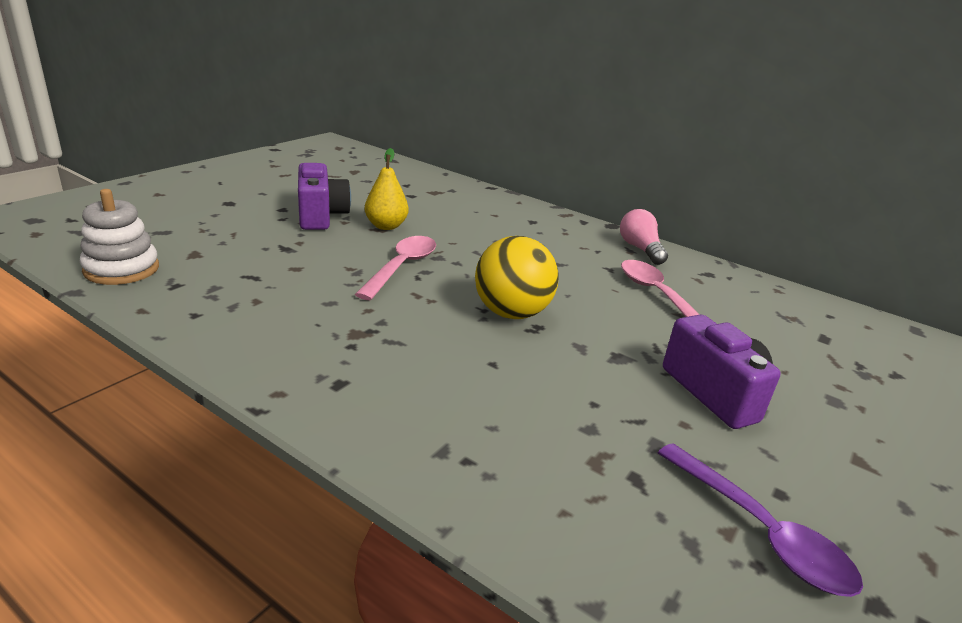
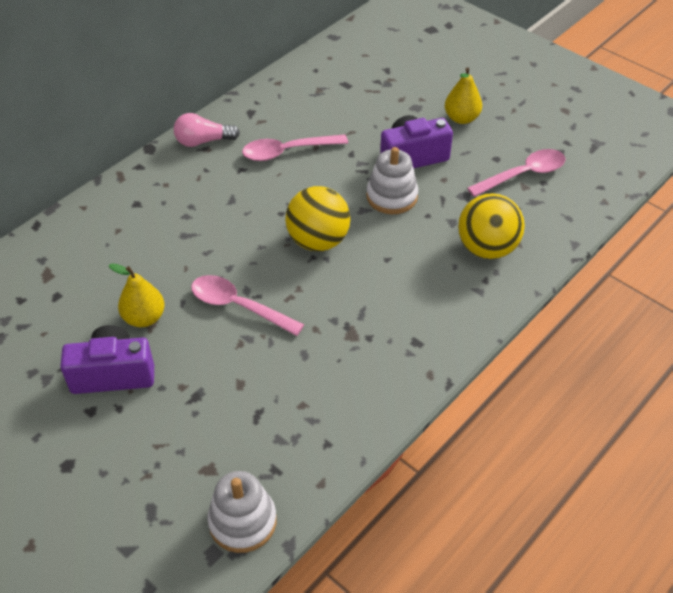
camera: 80 degrees left, 20 degrees up
purple spoon [658,443,863,597] -> pink spoon [467,149,565,197]
none -> white stacking toy [366,147,418,214]
none -> yellow pear [445,68,482,124]
none -> yellow ball [458,193,525,259]

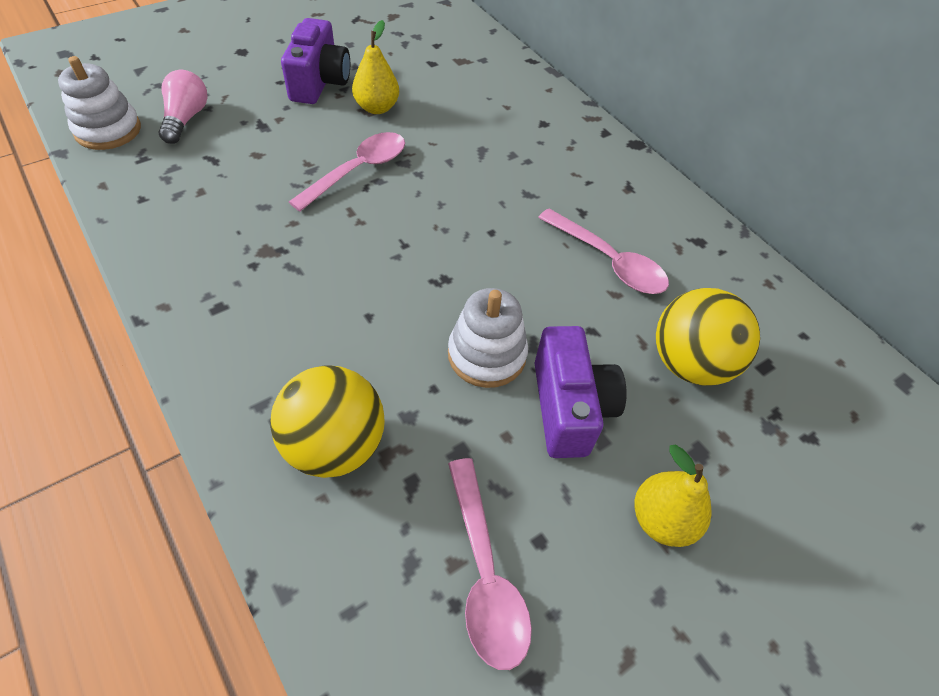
camera: 100 degrees right, 5 degrees up
pink light bulb [174,113,240,147] -> pink light bulb moved to [159,70,207,144]
pink spoon [242,134,348,161] -> pink spoon turned 135 degrees clockwise [538,208,669,294]
yellow ball [285,186,350,251] -> yellow ball moved to [656,288,760,386]

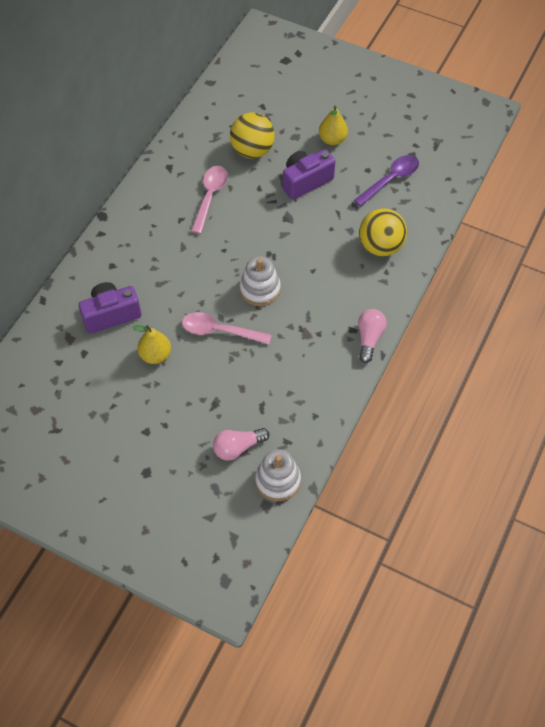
camera: 115 degrees left, 5 degrees up
purple camera [281,18,350,104] -> purple camera moved to [78,282,141,334]
white stacking toy [448,288,528,388] -> white stacking toy moved to [240,256,281,306]
pink spoon [448,458,532,670] -> purple spoon [354,155,419,207]
none -> pink light bulb [358,309,387,363]

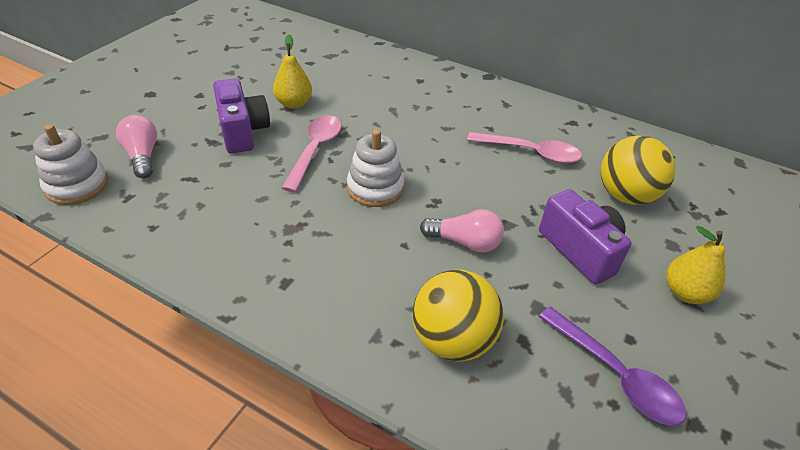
camera: 90 degrees right, 15 degrees down
purple camera [78,282,141,334] -> purple camera moved to [213,78,270,153]
pink light bulb [358,309,387,363] -> pink light bulb moved to [420,209,504,252]

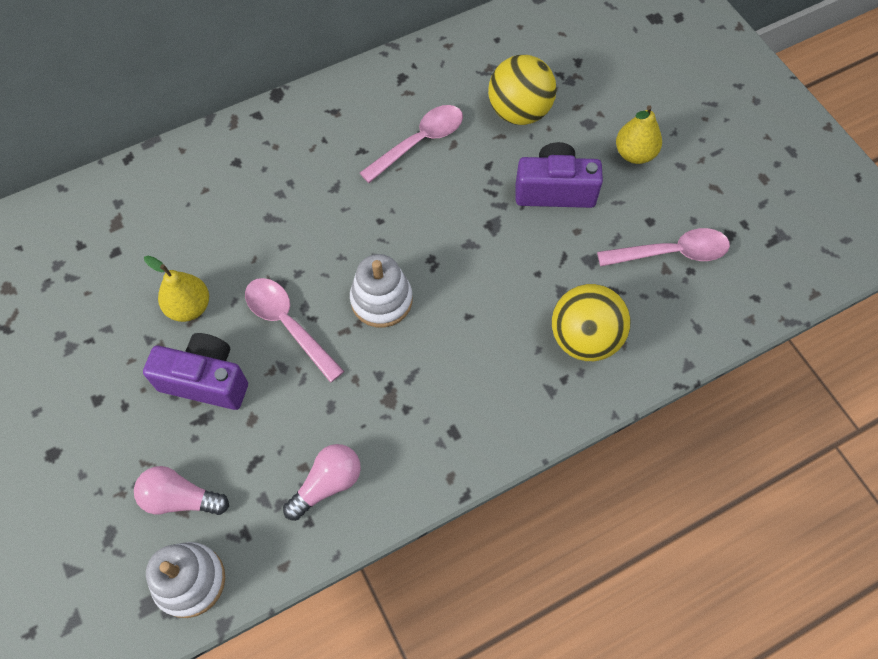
camera: 55 degrees left, 20 degrees up
pink light bulb [420,209,504,252] -> pink light bulb moved to [283,444,361,521]
purple spoon [539,306,686,426] -> pink spoon [597,228,730,267]

